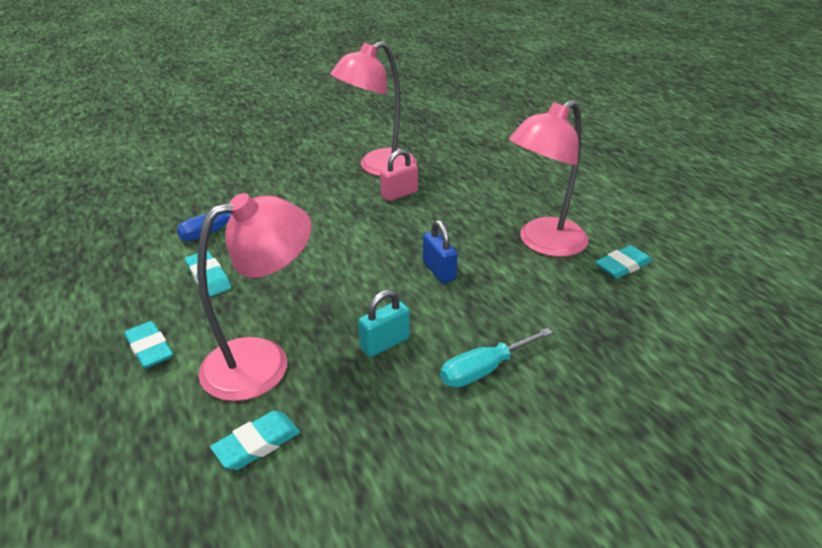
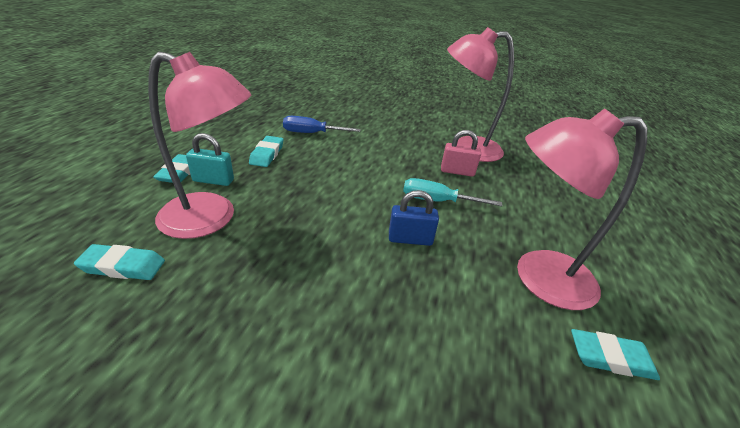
camera: 40 degrees right, 0 degrees up
turquoise padlock [358,290,410,357] -> turquoise padlock moved to [186,133,234,186]
blue padlock [423,220,458,284] -> blue padlock turned 75 degrees clockwise [389,190,439,246]
turquoise screwdriver [441,328,553,388] -> turquoise screwdriver moved to [403,178,502,206]

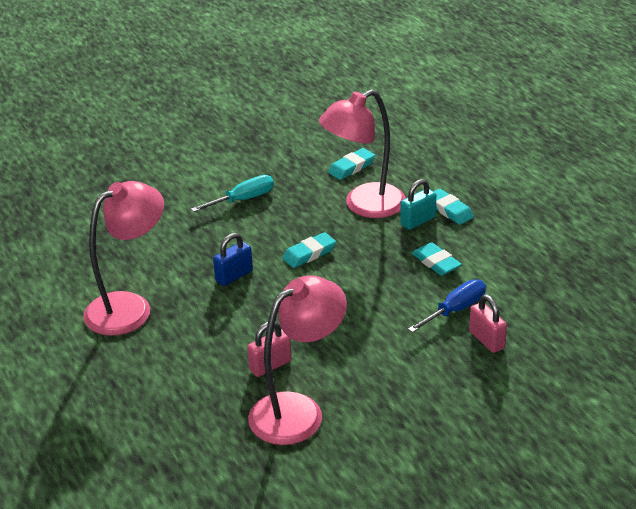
camera: 140 degrees right, 0 degrees up
turquoise screwdriver [403,178,502,206] -> turquoise screwdriver moved to [191,175,274,212]
turquoise eraser [571,329,660,380] -> turquoise eraser moved to [282,232,336,268]
none -> pink padlock [469,294,507,353]

